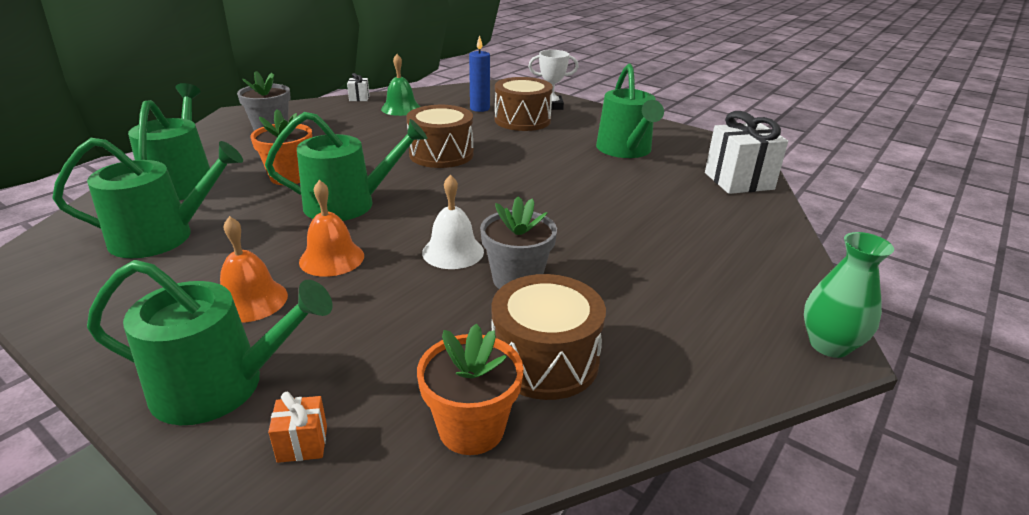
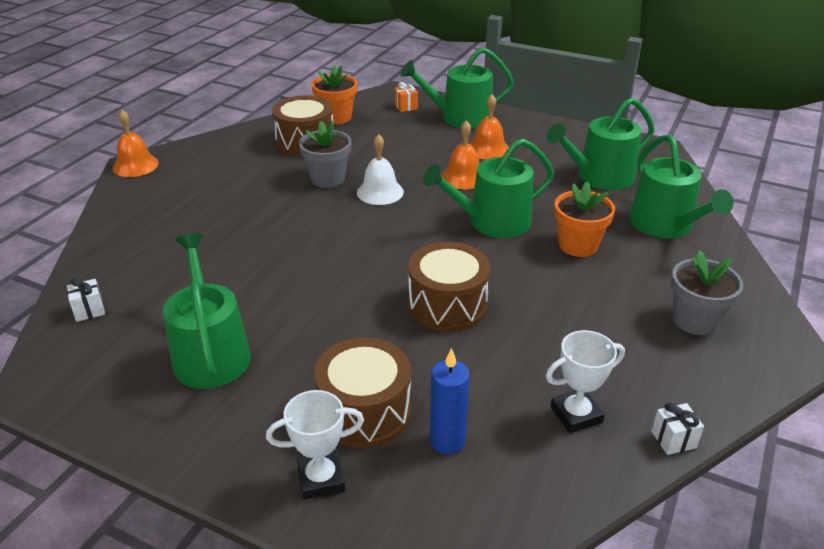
camera: 170 degrees right, 5 degrees up
green bell [381,54,420,116] -> white trophy [546,330,625,433]
white gift [705,111,788,194] -> white gift [67,278,105,322], size x0.46
green vase [804,232,894,358] -> orange bell [113,110,159,177]

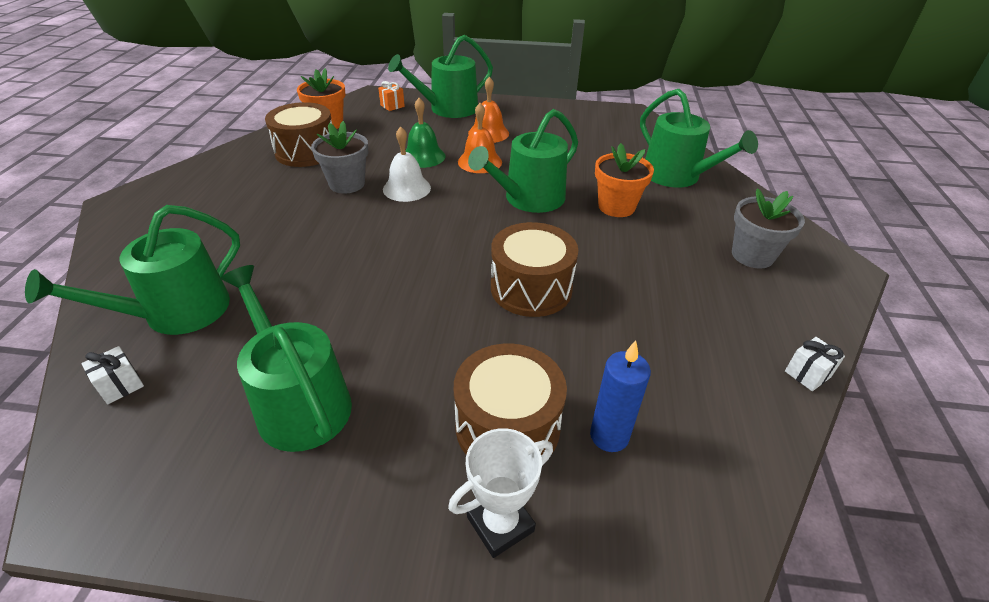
camera: 20 degrees left, 5 degrees up
orange bell [113,110,159,177] -> none
white trophy [546,330,625,433] -> none
green watering can [547,98,655,190] -> green watering can moved to [25,205,240,335]
none -> green bell [406,98,445,168]

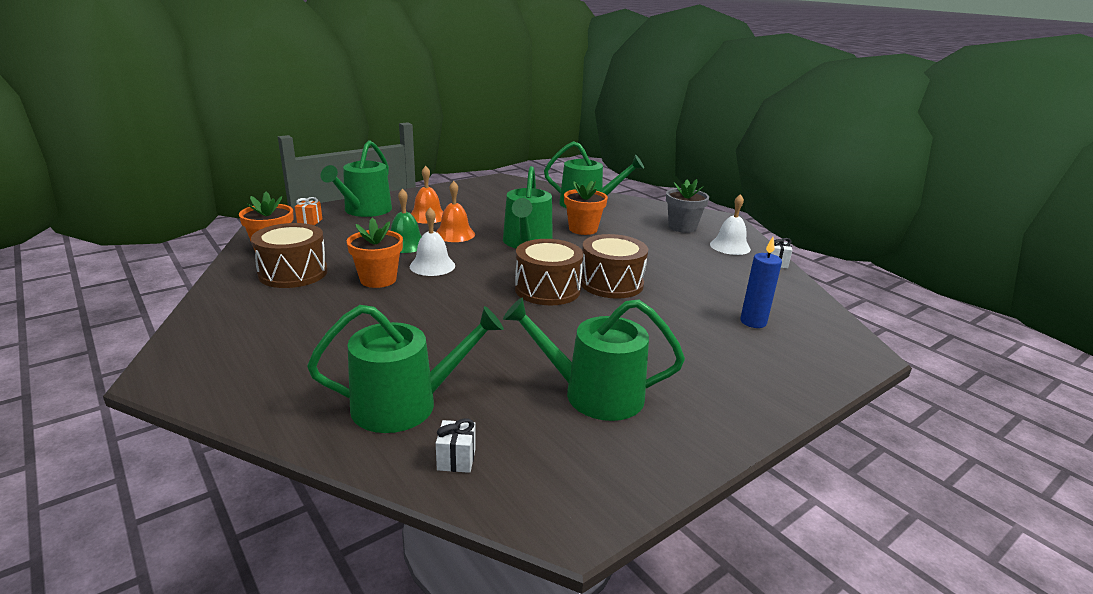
camera: 45 degrees left, 15 degrees down
green watering can [25,205,240,335] -> green watering can turned 105 degrees counterclockwise [307,305,504,433]
grey flower pot [311,121,368,194] -> orange flower pot [347,218,403,288]
white trophy [448,428,553,558] -> none
brown drum [454,344,567,456] -> brown drum moved to [515,239,584,305]
none -> white bell [710,194,751,255]

